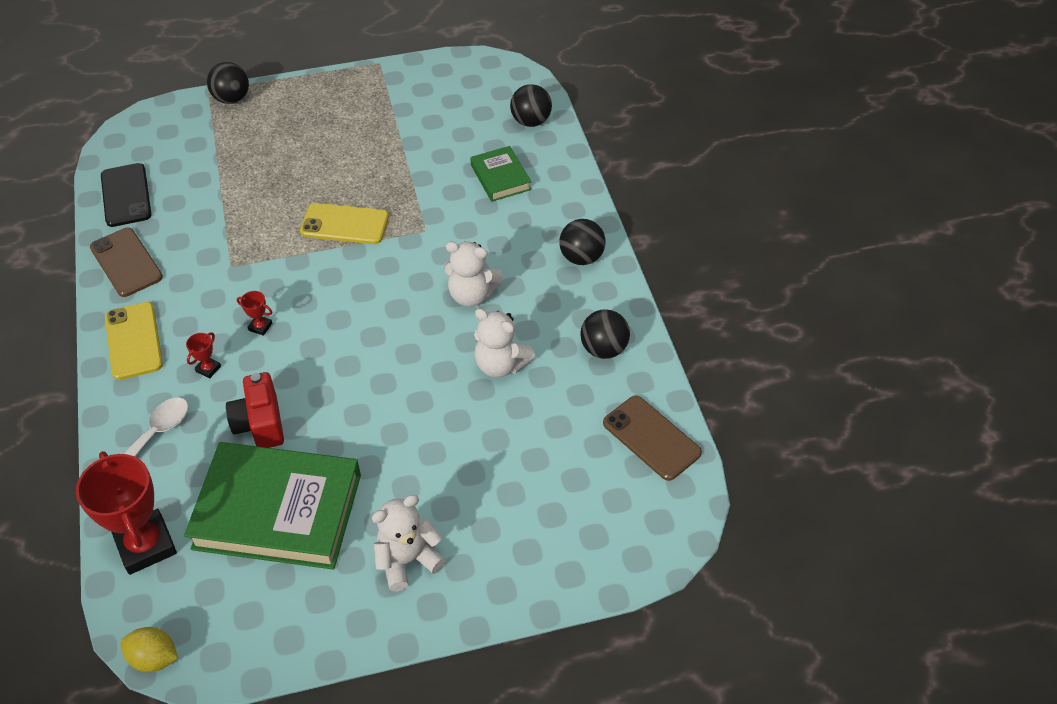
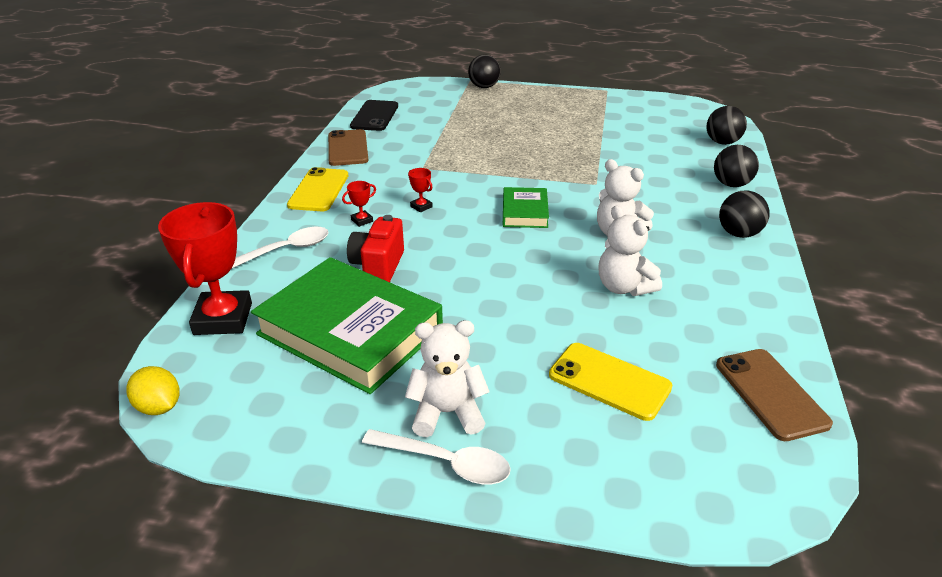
camera: 25 degrees right, 15 degrees down
yellow phone [300,203,389,244] -> yellow phone moved to [549,343,672,421]
green book [470,146,531,202] -> green book moved to [503,187,549,228]
black ball [580,309,630,359] -> black ball moved to [714,145,759,187]
none -> white spoon [362,429,511,484]

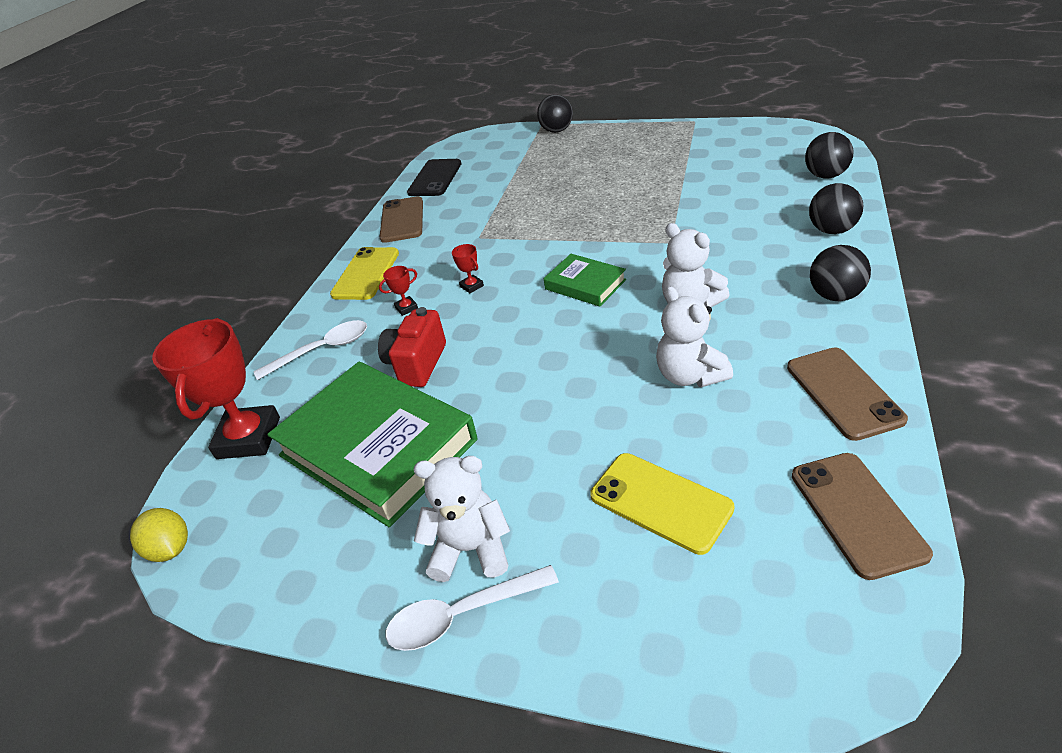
camera: 10 degrees right, 5 degrees up
white spoon [362,429,511,484] -> white spoon turned 135 degrees clockwise [386,565,559,651]
green book [503,187,549,228] -> green book turned 60 degrees counterclockwise [544,254,626,307]
none -> brown phone [787,347,908,441]

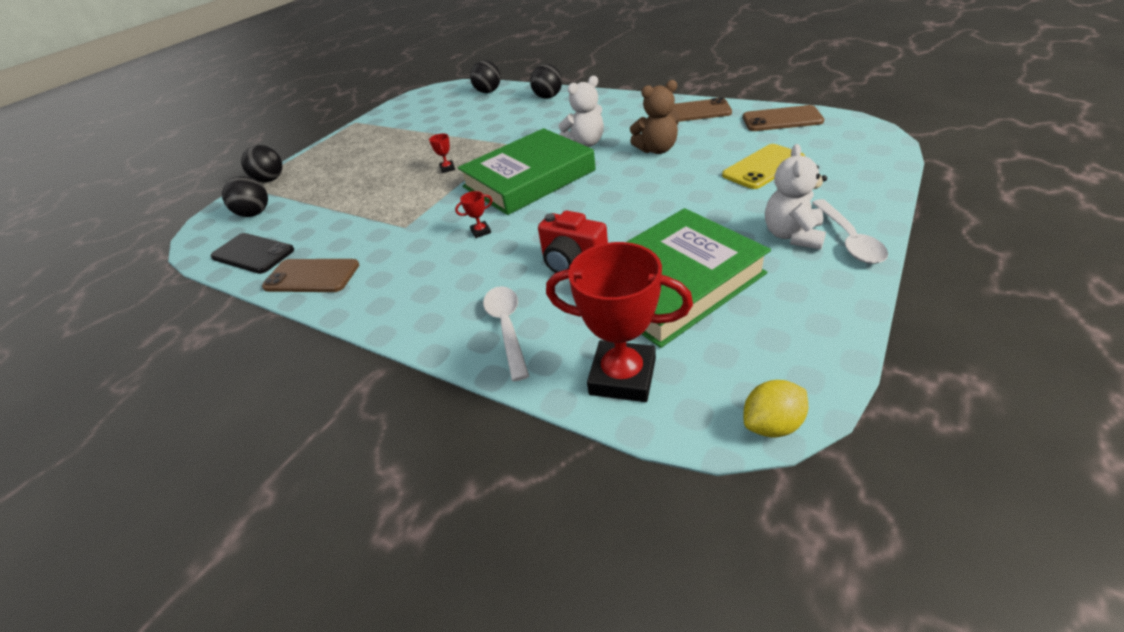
camera: 75 degrees left, 0 degrees up
yellow phone [330,247,399,300] -> none
red trophy [379,266,418,316] -> red trophy moved to [429,133,455,173]
green book [544,254,626,307] -> green book [457,128,596,215], size x2.03
white teddy bear [656,286,733,387] -> brown teddy bear [630,80,679,154]
black ball [810,245,871,301] -> black ball moved to [222,176,268,217]

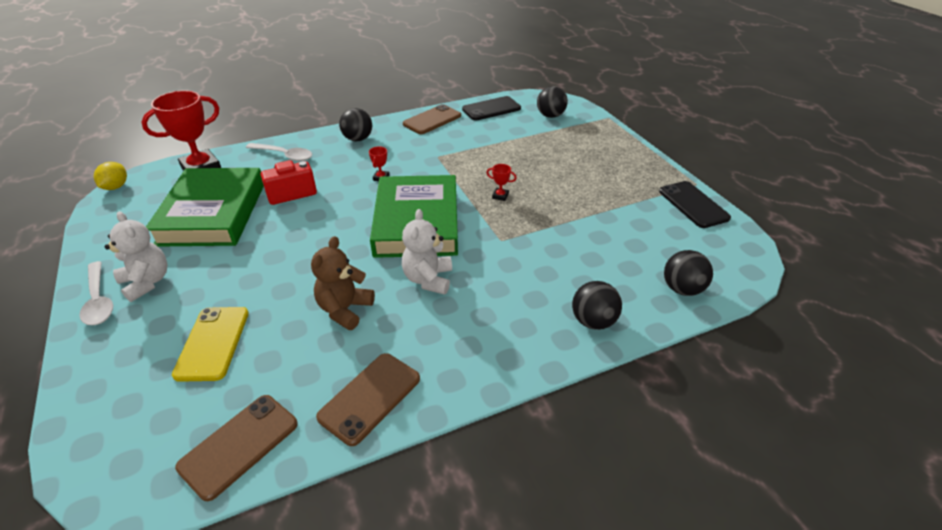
camera: 120 degrees right, 0 degrees up
black ball [241,145,282,182] -> black ball moved to [339,108,372,141]
white spoon [812,199,888,264] -> white spoon turned 150 degrees counterclockwise [80,261,113,325]
none -> black phone [659,181,731,228]

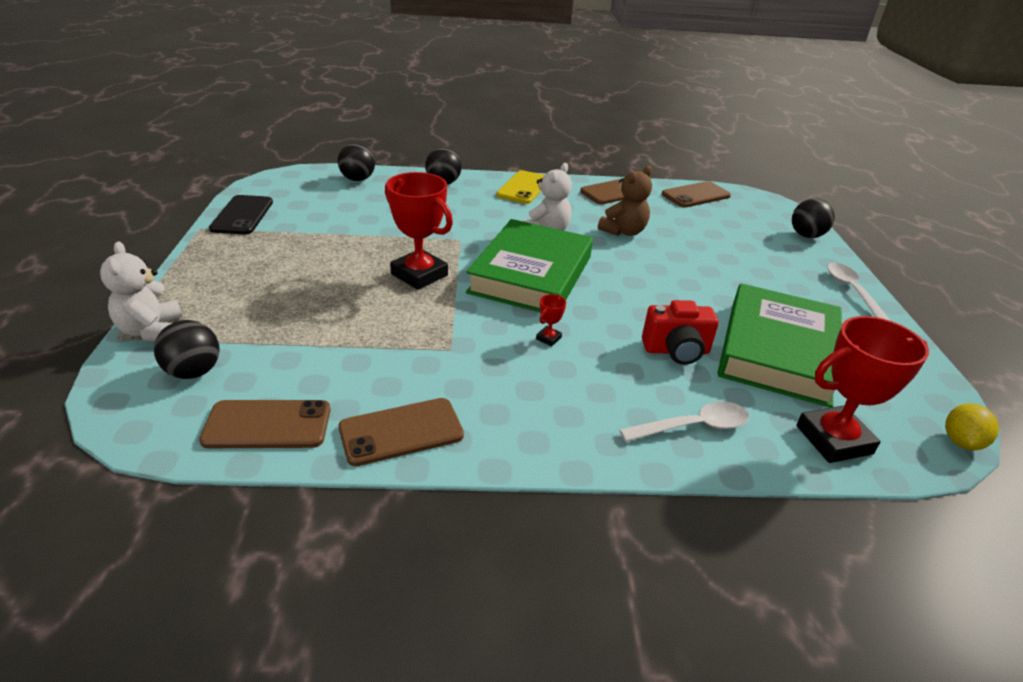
camera: 160 degrees left, 5 degrees down
white teddy bear [105,211,167,302] -> white teddy bear moved to [100,242,182,341]
yellow phone [172,307,249,382] -> yellow phone moved to [497,170,544,204]
white spoon [246,143,312,161] -> white spoon turned 120 degrees clockwise [619,401,749,442]
black ball [339,108,372,141] -> black ball moved to [792,198,835,238]
black phone [462,96,521,121] -> brown phone [199,400,331,448]
red trophy [486,164,516,201] -> red trophy [385,172,453,290], size x2.43

